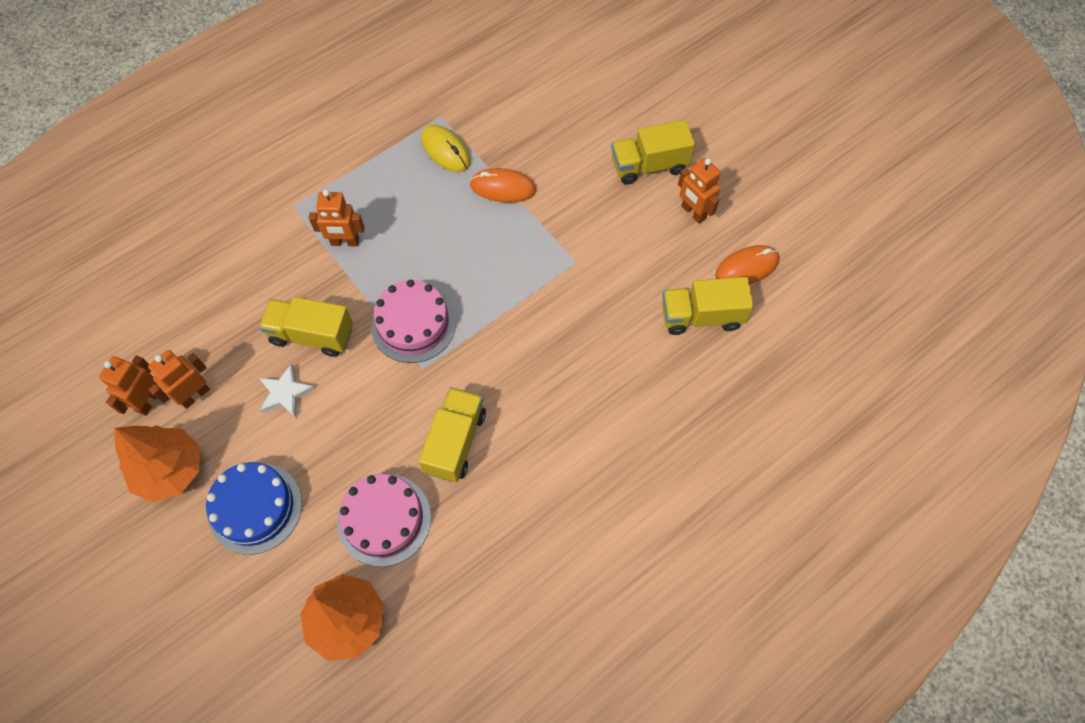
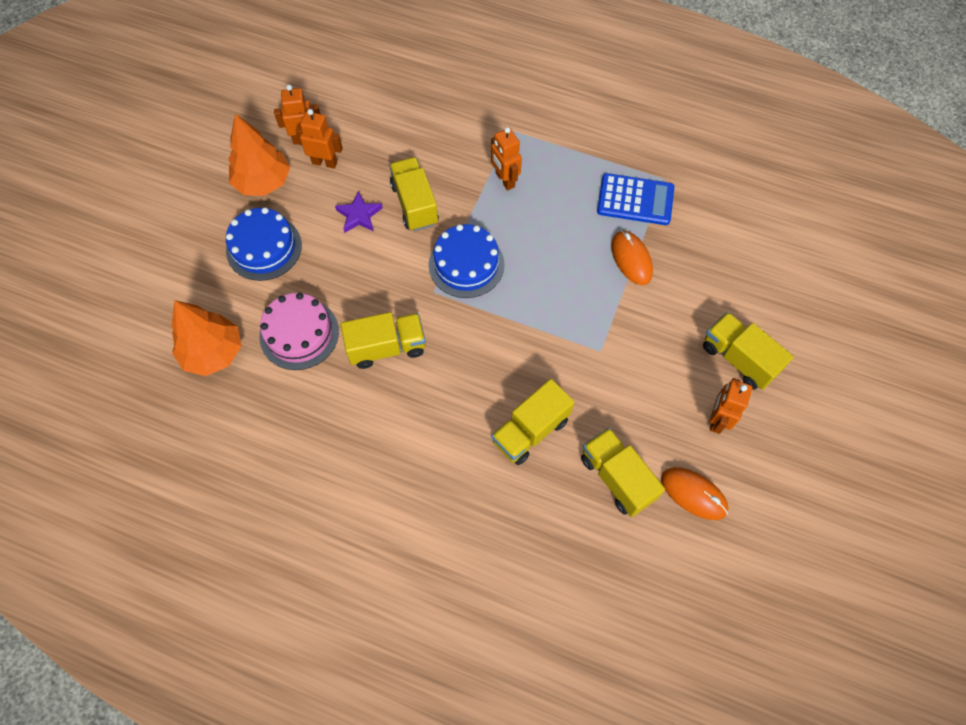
camera: 60 degrees right, 0 degrees up
white star [259,364,315,417] -> purple star [335,191,383,233]
pink cake [371,280,456,363] -> blue cake [429,224,504,298]
yellow mouse [421,125,471,172] -> blue calculator [597,173,674,225]
none -> yellow truck [491,379,574,465]

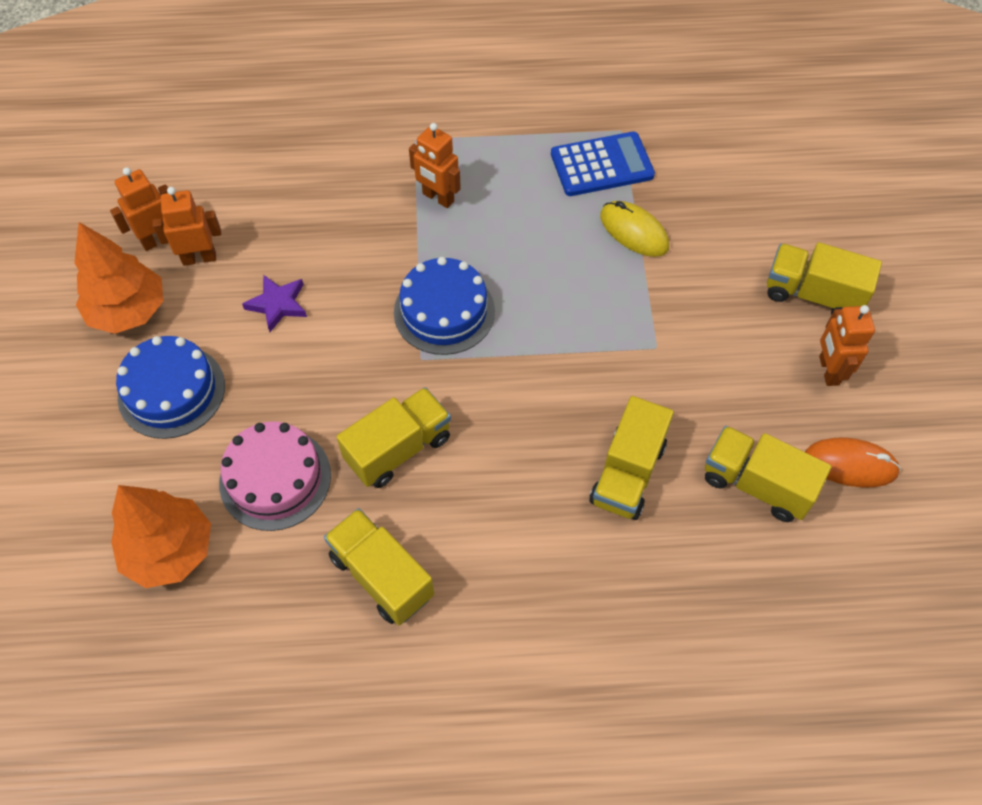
camera: 25 degrees left, 5 degrees down
yellow truck [389,157,439,231] -> yellow truck moved to [324,508,434,625]
orange mouse [611,230,653,285] -> yellow mouse [600,201,669,257]

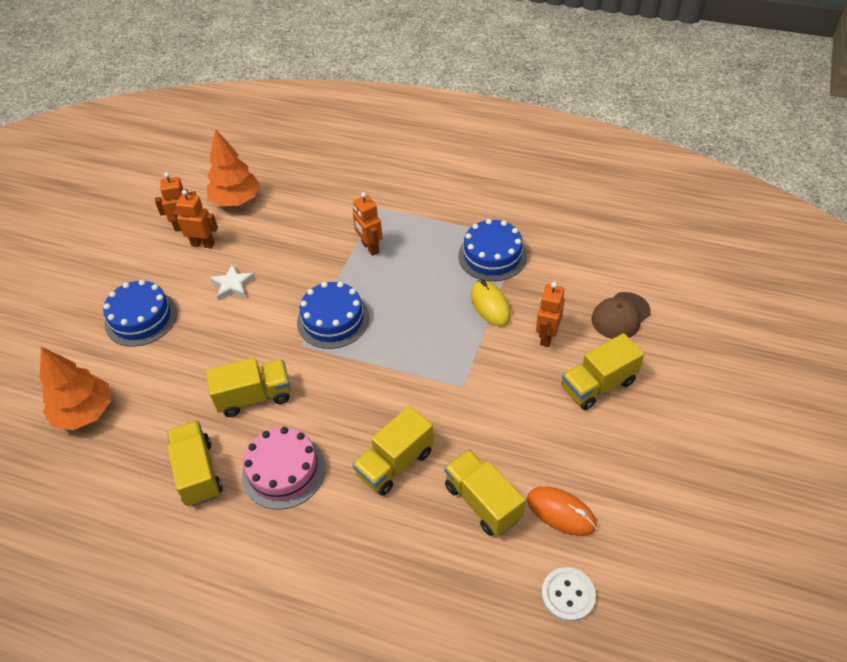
camera: 25 degrees right, 10 degrees down
orange tree [74,222,163,334] -> orange tree moved to [207,129,260,206]
pink cake [219,421,331,531] -> pink cake moved to [242,427,326,510]
purple star [242,275,307,332] -> white star [210,264,255,301]
blue calculator [551,132,655,196] -> blue cake [458,219,527,281]
yellow truck [767,242,882,315] -> yellow truck turned 75 degrees counterclockwise [562,333,644,410]
orange robot [819,305,875,386] -> orange robot moved to [536,282,565,347]
none -> white button [541,567,596,622]
none -> brown cap [592,292,651,339]

